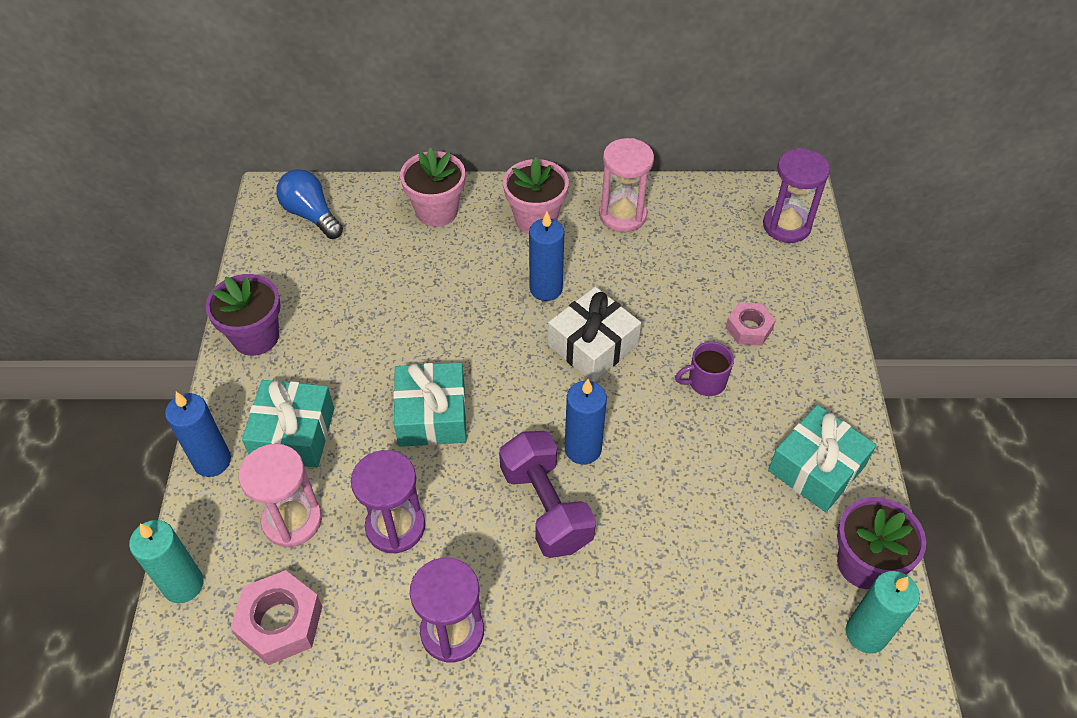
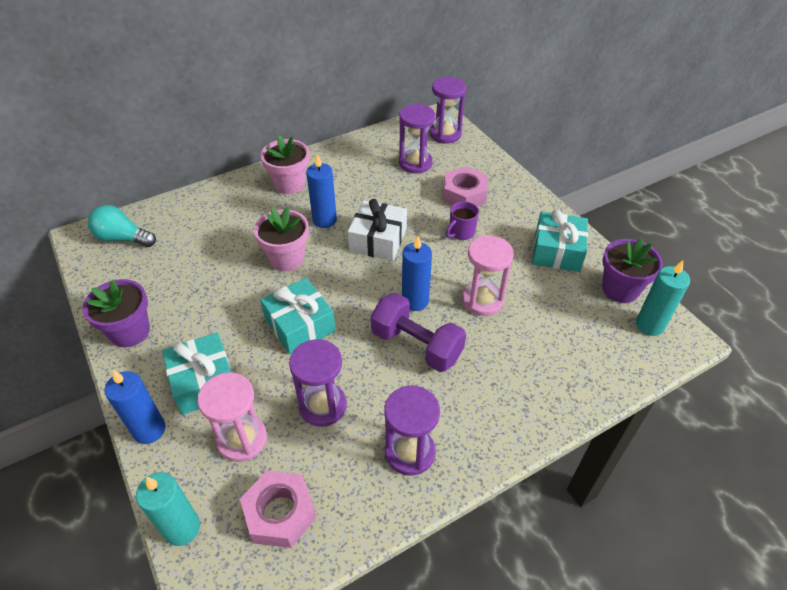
camera: 30 degrees left, 5 degrees down
blue light bulb [276,169,343,239] -> turquoise light bulb [88,205,156,247]
pink flower pot [400,148,465,227] -> pink flower pot moved to [254,207,309,271]
pink hourglass [599,138,654,232] -> pink hourglass moved to [462,235,514,316]
pink nut [726,302,776,346] -> pink nut [443,166,488,206], size x1.52
none -> purple hourglass [399,104,435,173]

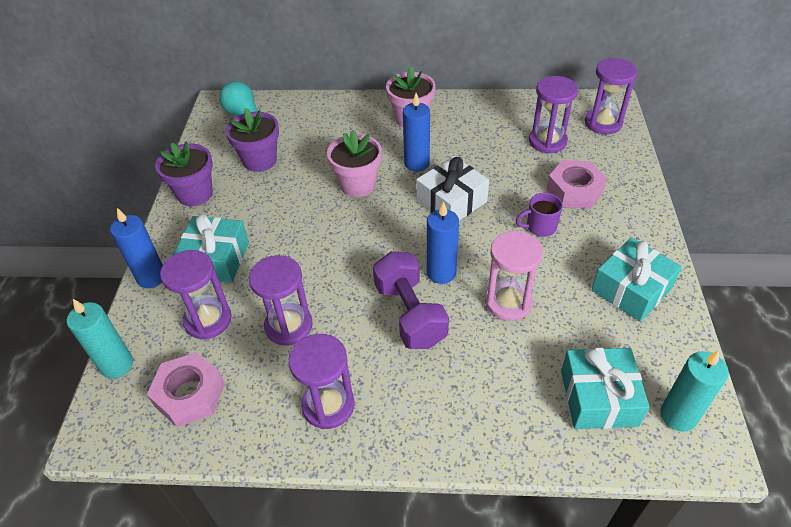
camera: 35 degrees right, 0 degrees up
pink hourglass [198,372,267,462] -> purple hourglass [160,250,232,340]
turquoise gift [260,278,336,355] -> turquoise gift moved to [561,348,649,429]
purple flower pot [602,238,663,303] -> purple flower pot moved to [226,108,279,172]

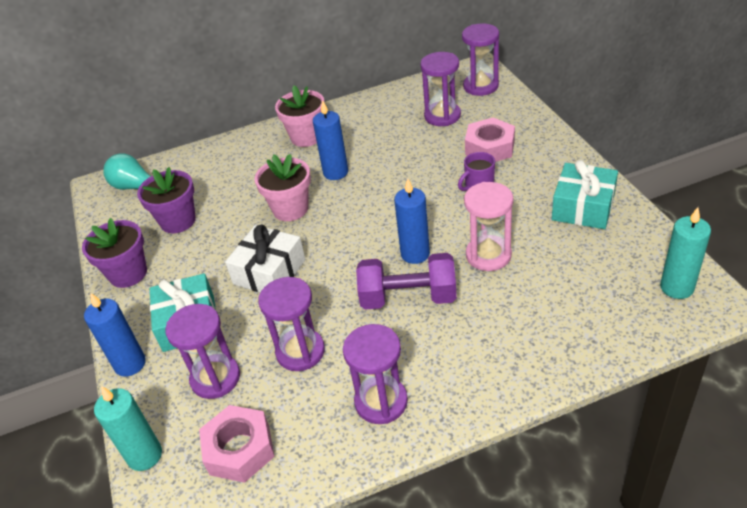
camera: 20 degrees left, 5 degrees down
purple dumbbell [373,251,449,349] -> purple dumbbell turned 45 degrees counterclockwise [356,253,457,310]
white gift [416,156,489,221] -> white gift moved to [225,224,305,292]
turquoise gift [561,348,649,429] -> none

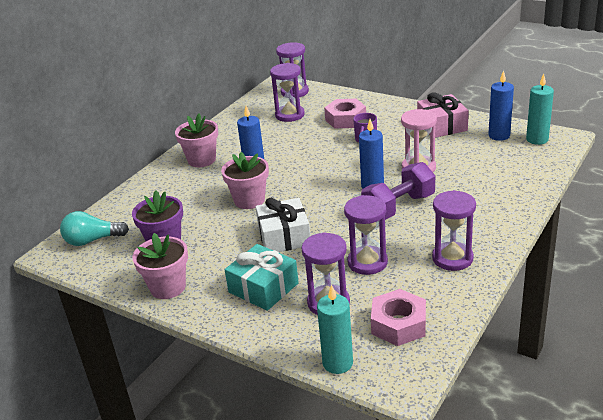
camera: 40 degrees left, 10 degrees down
purple flower pot [82,218,147,288] -> pink flower pot [132,233,188,299]
blue candle [84,293,146,377] -> blue candle moved to [488,70,514,141]
turquoise gift [552,160,618,229] -> pink gift [417,93,469,138]

